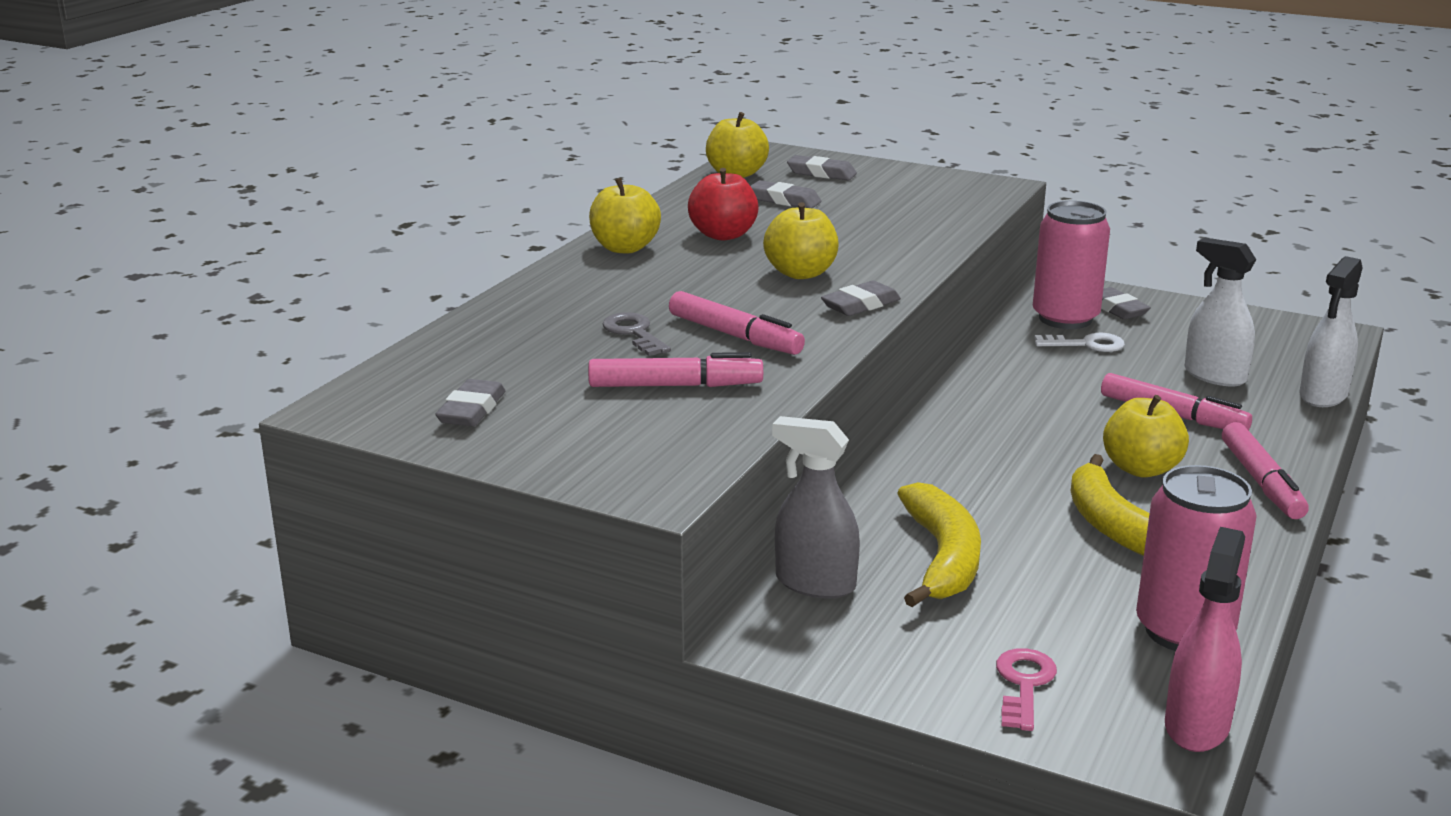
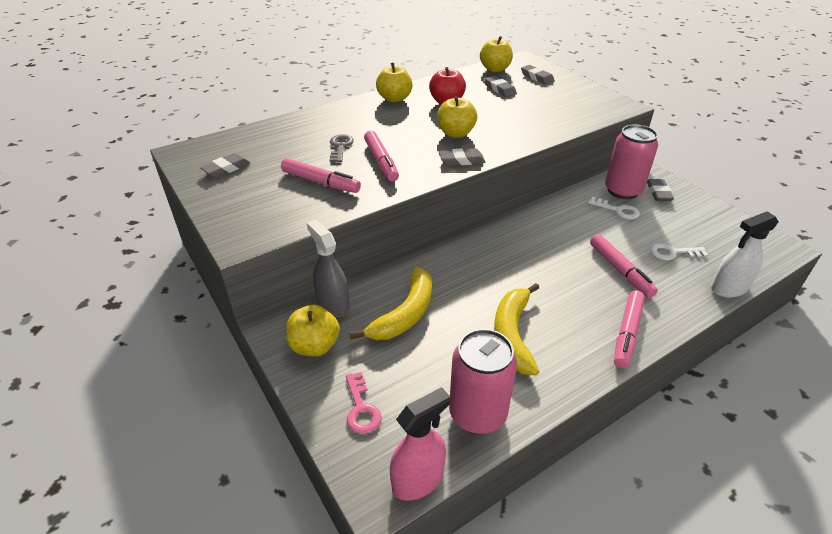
camera: 30 degrees right, 15 degrees up
pink key [996,648,1057,731] -> pink key turned 120 degrees clockwise [346,372,381,434]
yellow apple [1103,395,1189,477] -> yellow apple moved to [286,305,340,357]
white spray bottle [1185,238,1256,386] -> white key [650,243,708,260]

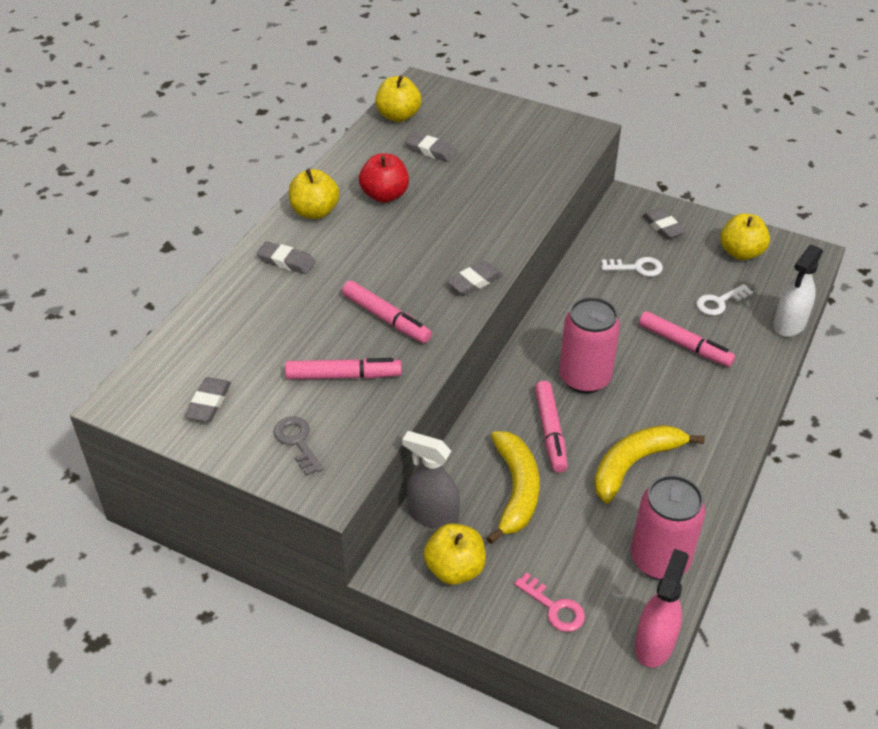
camera: 30 degrees left, 5 degrees up
grey key [330,134,354,162] -> grey key moved to [274,417,323,476]
yellow apple [437,96,477,138] -> yellow apple moved to [720,213,770,260]
yellow banana [494,283,539,376] -> yellow banana turned 75 degrees clockwise [594,425,705,503]
grey eraser [521,65,555,85] -> grey eraser moved to [257,241,316,274]
pink can [605,124,658,199] -> pink can moved to [559,297,620,394]
pink marker [614,290,645,368] -> pink marker moved to [535,381,568,473]

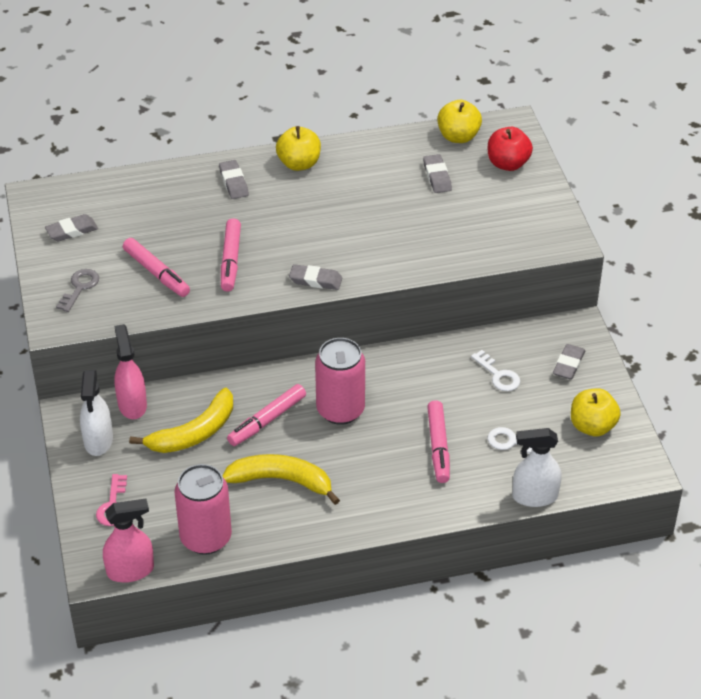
camera: 50 degrees right, 0 degrees up
red apple [359,153,409,203] -> red apple moved to [488,127,533,171]
grey spray bottle [402,431,460,529] -> pink spray bottle [114,324,147,419]
yellow apple [423,523,486,585] -> white spray bottle [80,370,113,456]

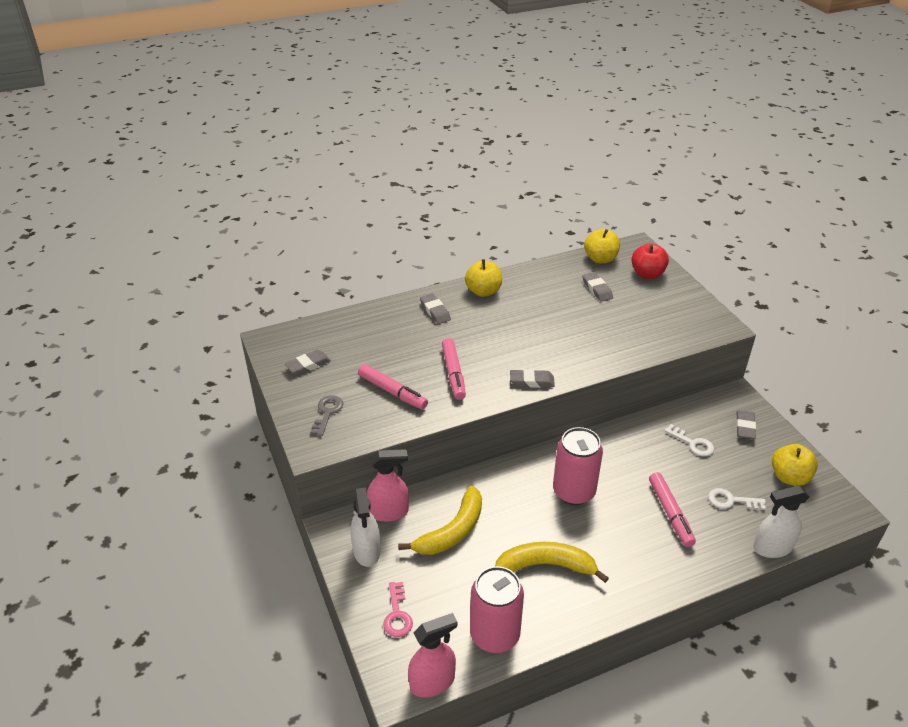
camera: 10 degrees left, 5 degrees down
pink spray bottle [114,324,147,419] -> pink spray bottle turned 105 degrees clockwise [367,449,409,522]
pink marker [227,384,306,446] -> none

